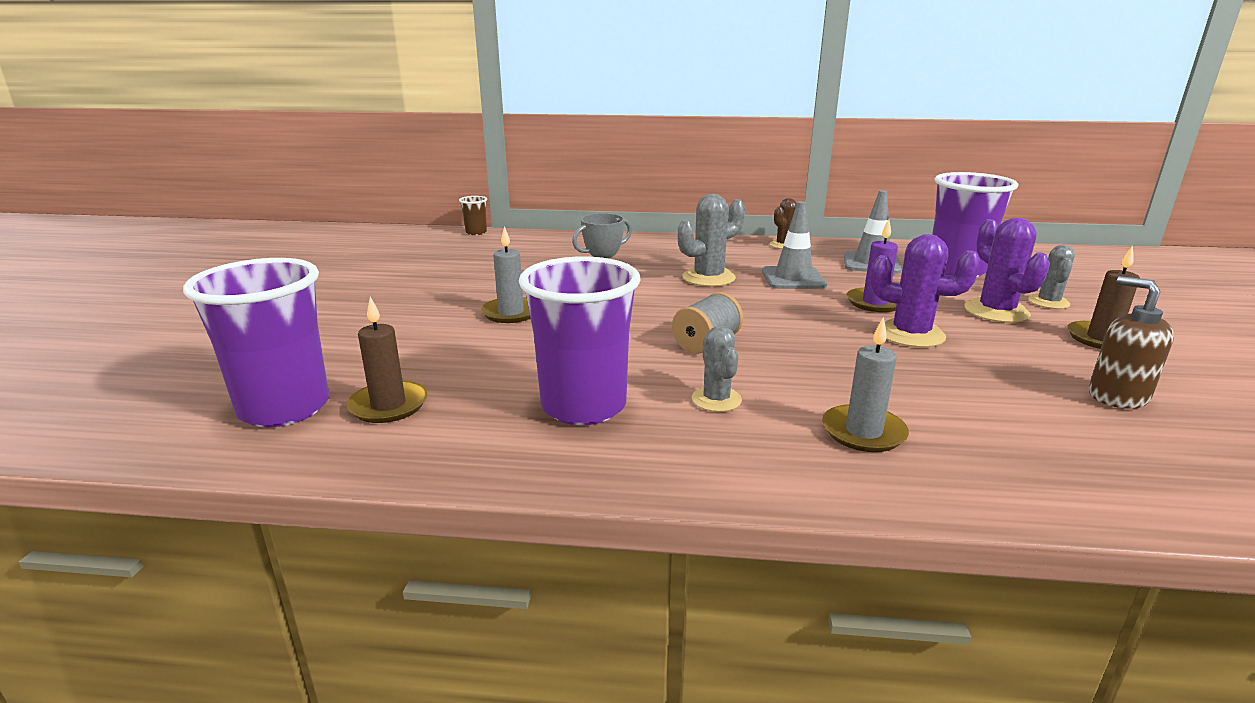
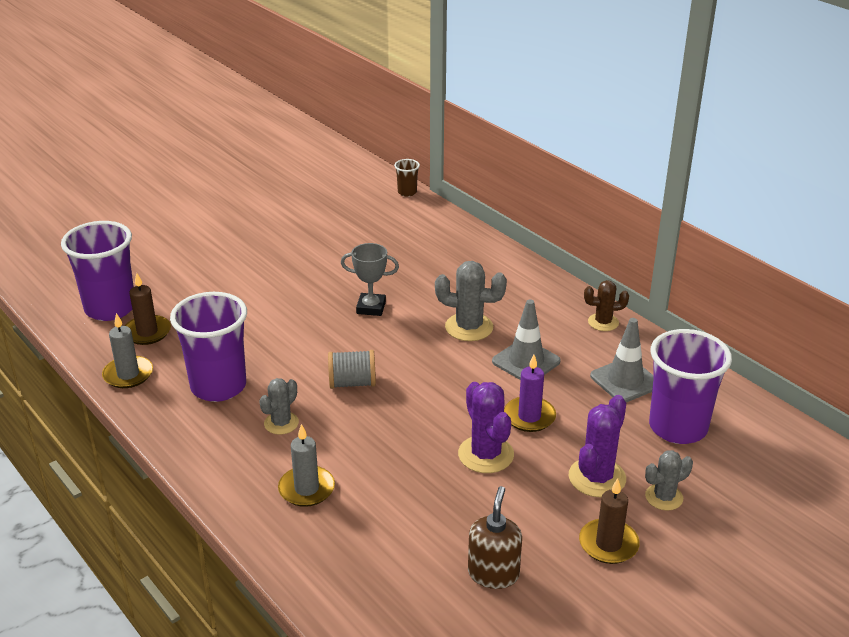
camera: 45 degrees right, 10 degrees up
grey candle [481,226,531,323] -> grey candle moved to [102,313,153,388]

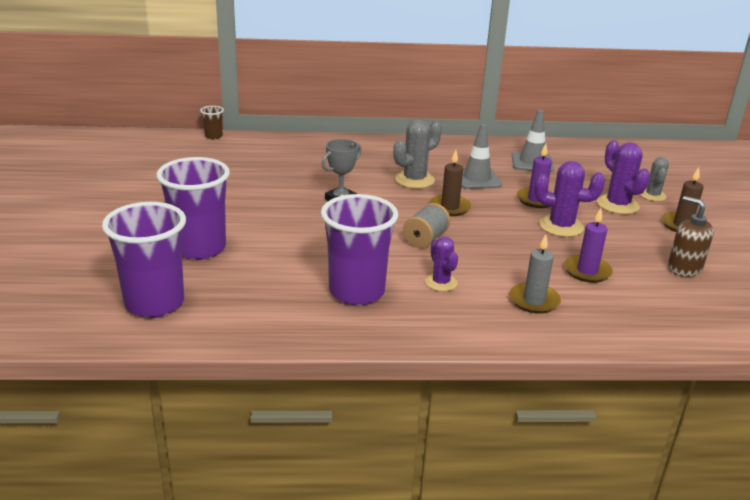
camera: 55 degrees left, 5 degrees down
grey candle [102,313,153,388] -> none
brown candle [125,273,171,345] -> brown candle moved to [430,150,471,216]
grey cactus [259,378,299,435] -> purple cactus [425,237,458,291]
brown cactus [584,280,629,331] -> none
purple cup [649,329,732,444] -> purple cup moved to [156,157,230,260]
none -> purple candle [564,208,613,283]

